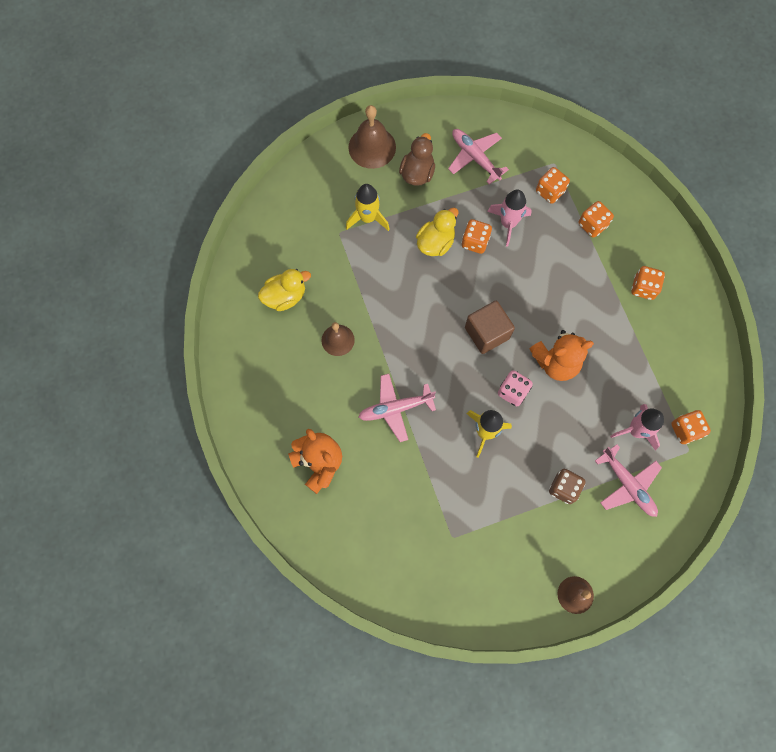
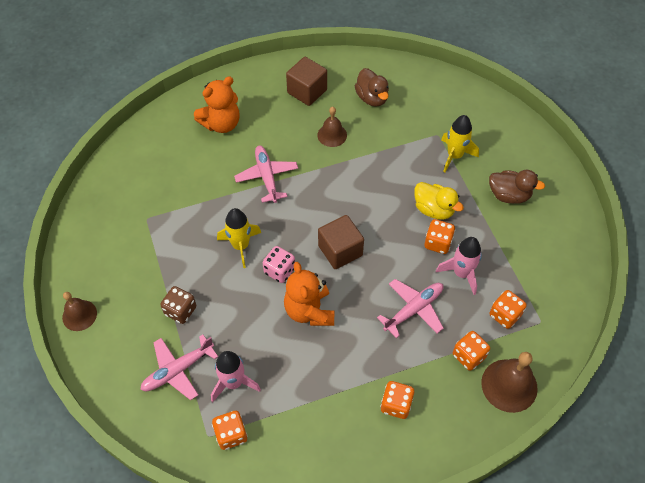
camera: 90 degrees right, 15 degrees down
yellow duck [258,269,311,311] -> brown duck [355,68,389,107]
brown bell [348,105,396,169] -> brown bell moved to [481,352,538,413]
pink plane [448,129,509,185] -> pink plane moved to [377,279,444,338]
none -> brown cube [286,57,327,106]

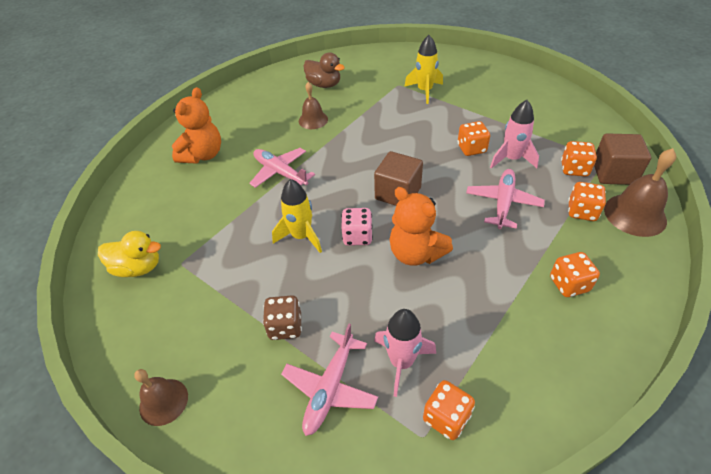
camera: 30 degrees left, 10 degrees down
brown cube [286,57,327,106] -> brown cube moved to [594,134,651,185]
yellow duck [414,182,464,220] -> yellow duck moved to [98,231,161,277]
brown duck [489,170,545,204] -> none

